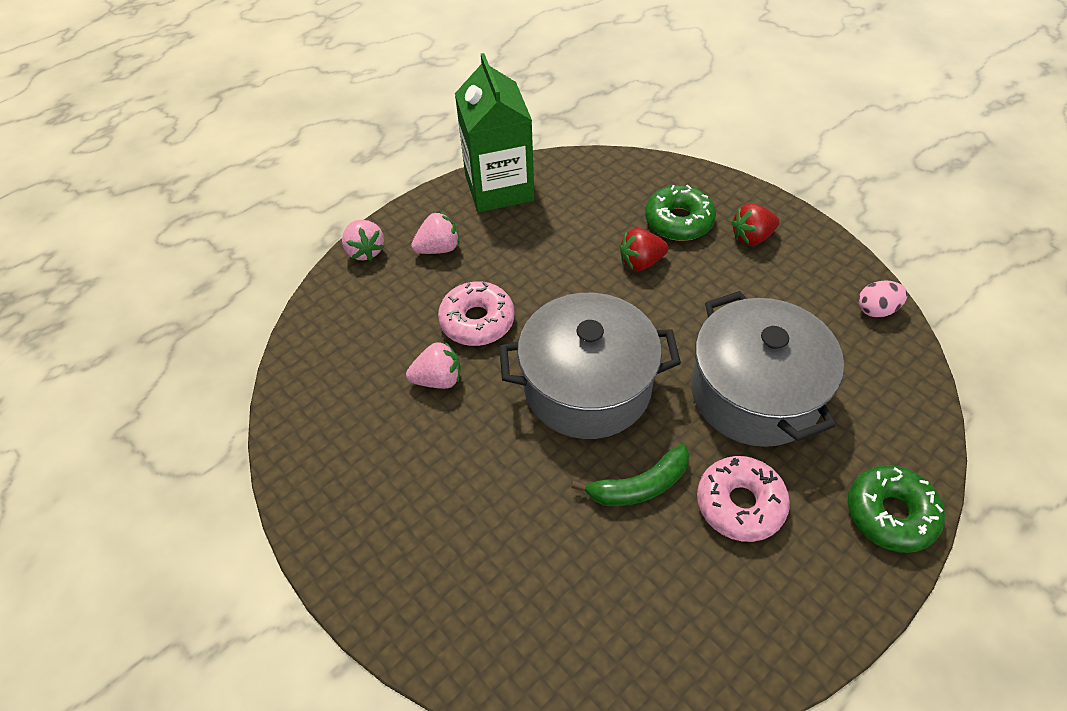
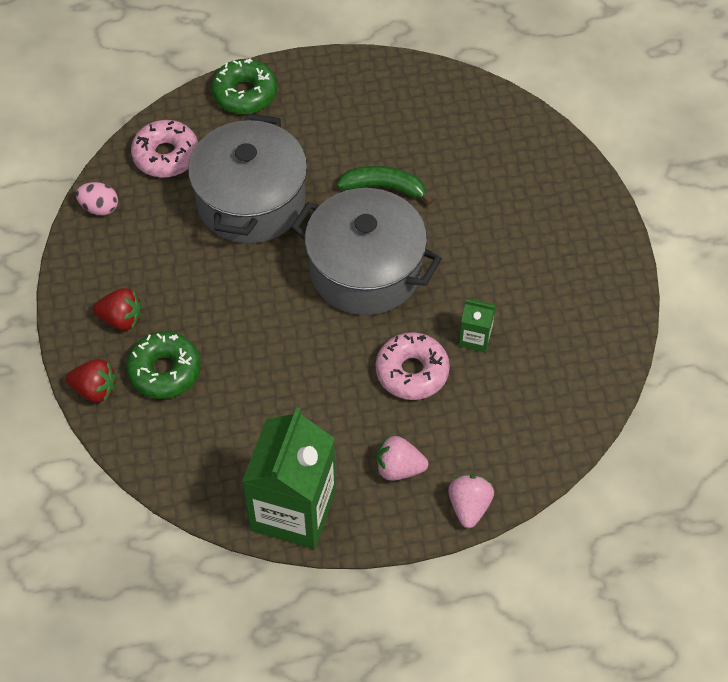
camera: 150 degrees left, 5 degrees up
pink strawberry [406,341,460,389] -> green carton [459,298,496,353]
red strawberry [619,228,669,271] -> red strawberry moved to [66,359,116,403]
pink donut [697,456,790,542] -> pink donut moved to [131,120,198,178]

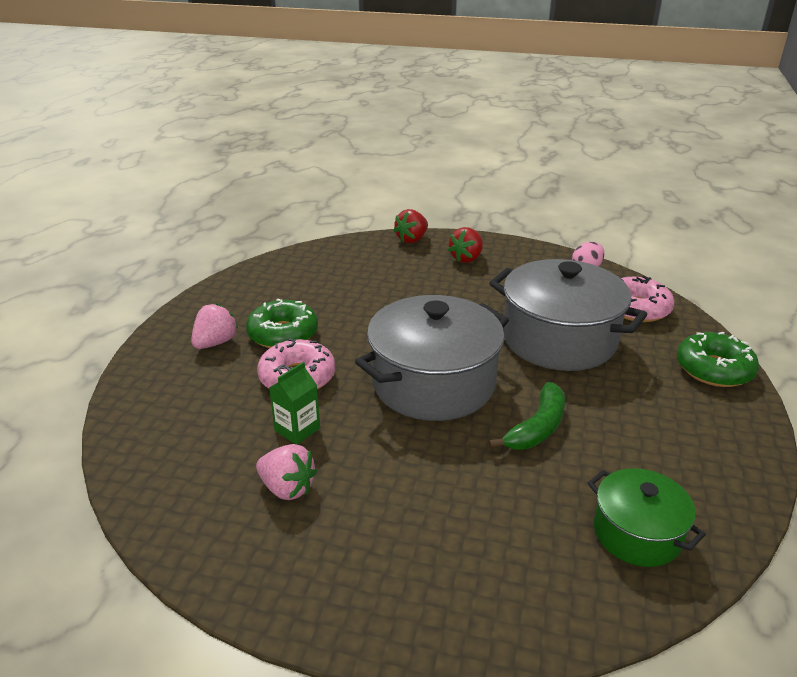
camera: 115 degrees right, 25 degrees down
green donut [126,332,201,399] -> green donut moved to [246,299,318,348]
green carton [242,407,336,549] -> none
pink strawberry [448,474,494,528] -> pink strawberry moved to [256,444,317,500]
none -> green pot [588,468,706,567]

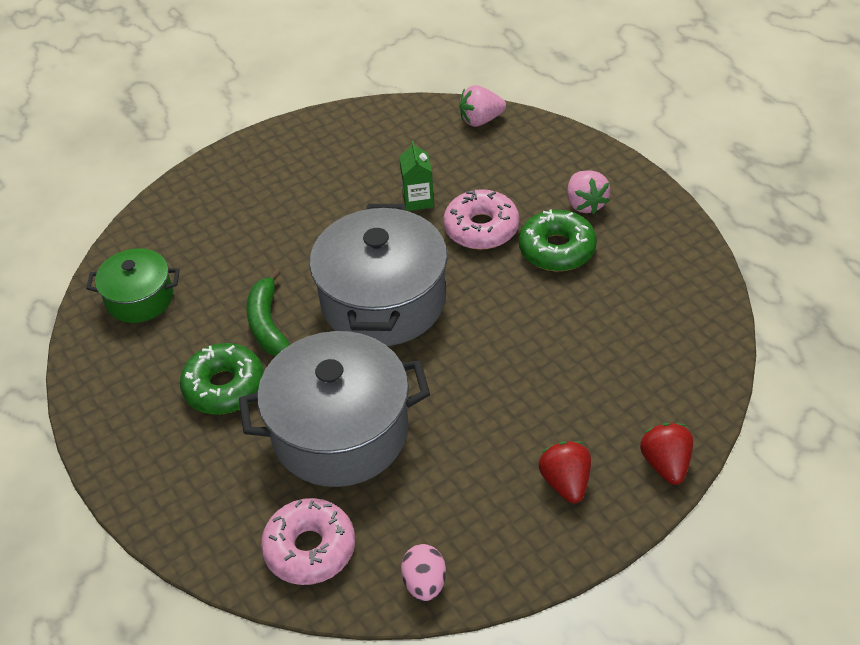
camera: 135 degrees right, 15 degrees up
pink strawberry [256,444,317,500] -> pink strawberry moved to [459,85,506,127]
green donut [677,332,759,387] -> green donut moved to [180,343,264,414]

